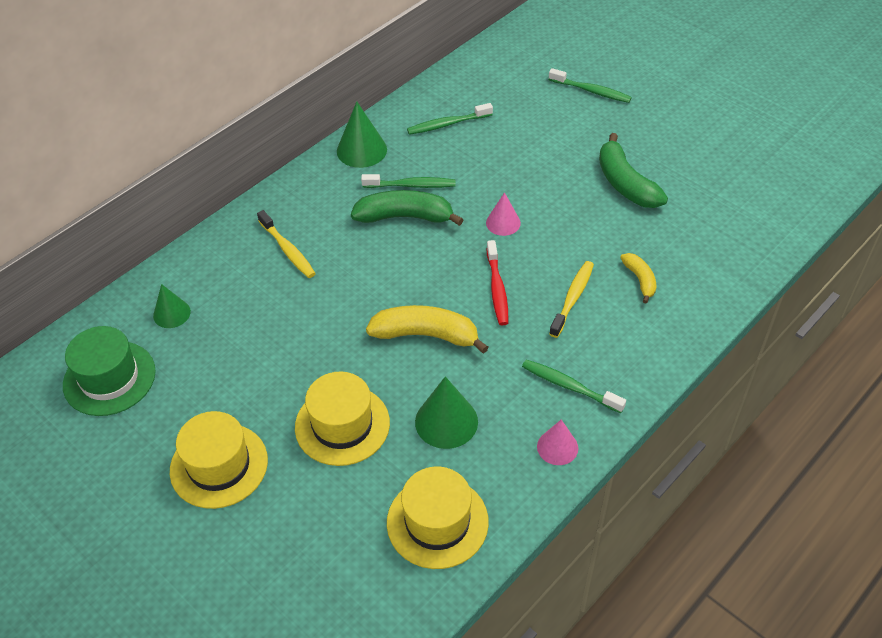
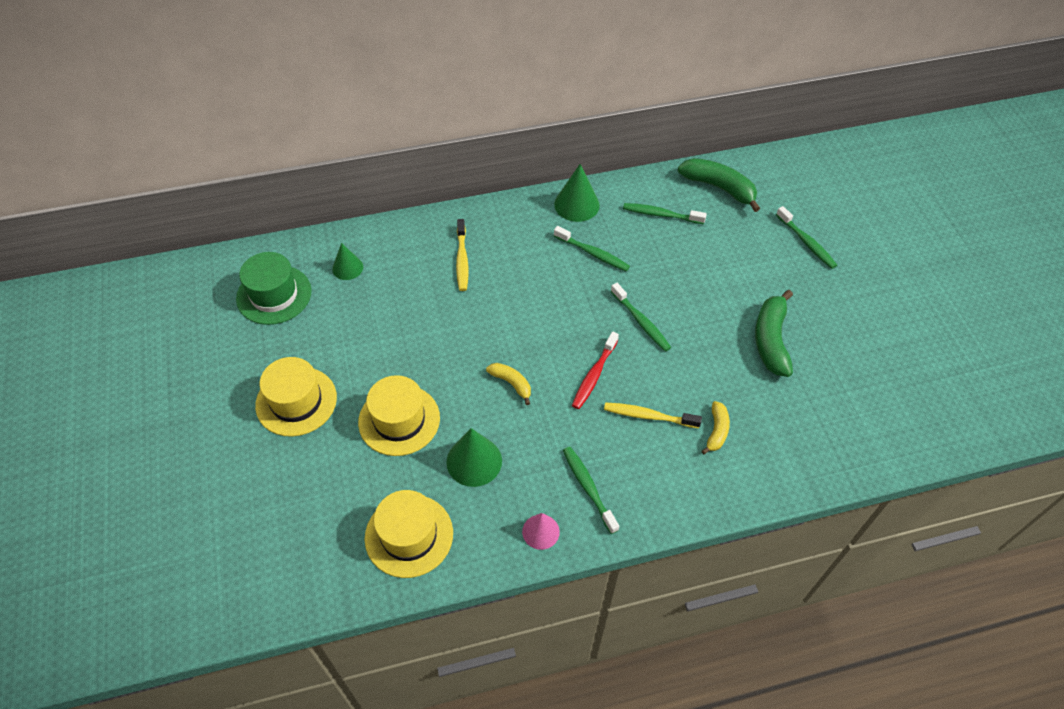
camera: 30 degrees right, 5 degrees up
green banana [351,190,463,226] -> green banana moved to [678,158,760,212]
yellow banana [366,305,489,354] -> yellow banana [486,363,531,405], size x0.55
pink cone [486,192,521,236] -> green toothbrush [611,283,671,352]
yellow toothbrush [549,261,594,338] -> yellow toothbrush turned 135 degrees counterclockwise [604,402,702,428]

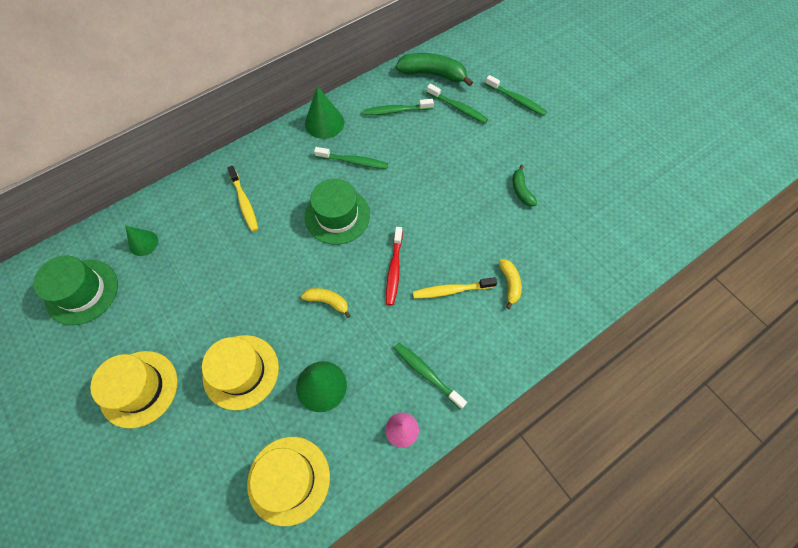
camera: 20 degrees left, 10 degrees up
green toothbrush [611,283,671,352] -> green toothbrush moved to [427,84,488,123]
green banana [755,290,793,377] -> green banana [512,165,538,207], size x0.55
none -> green hat [305,179,370,245]

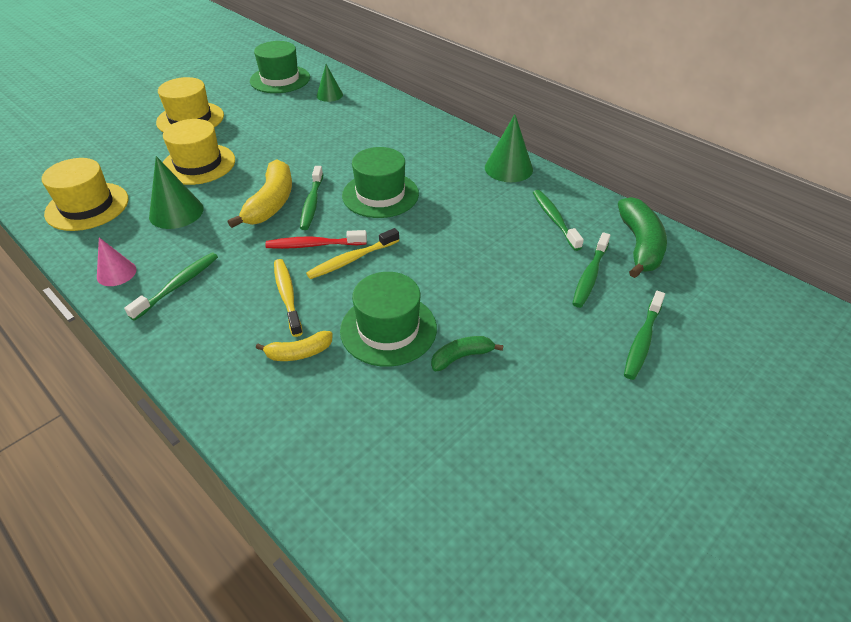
camera: 80 degrees right, 20 degrees down
yellow toothbrush [227,166,258,232] -> yellow toothbrush moved to [306,228,399,279]
yellow banana [301,288,351,318] -> yellow banana [228,159,292,228], size x1.81
green toothbrush [314,147,388,169] -> green toothbrush moved to [300,166,323,230]
none -> green hat [340,272,437,367]

